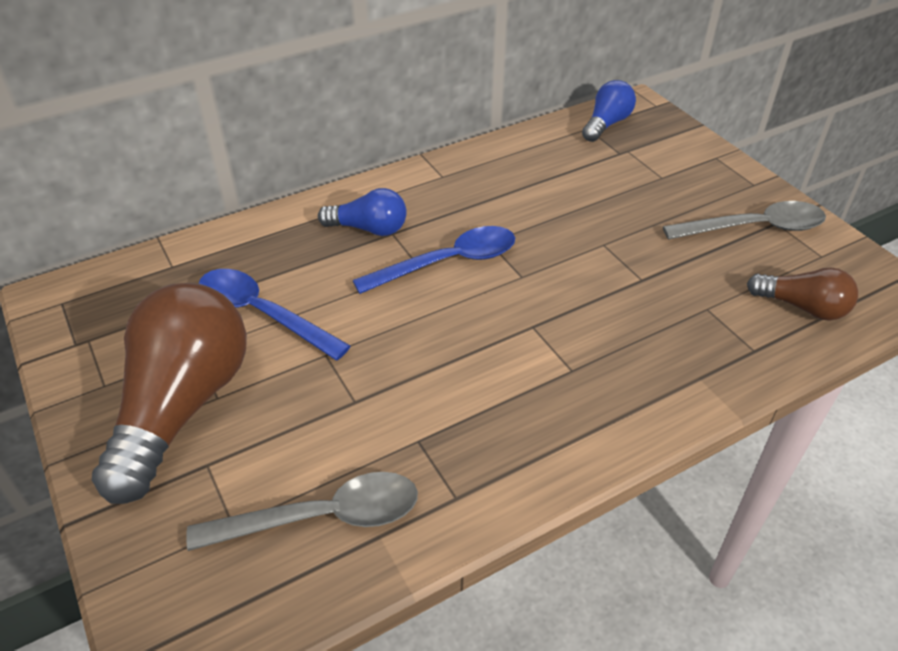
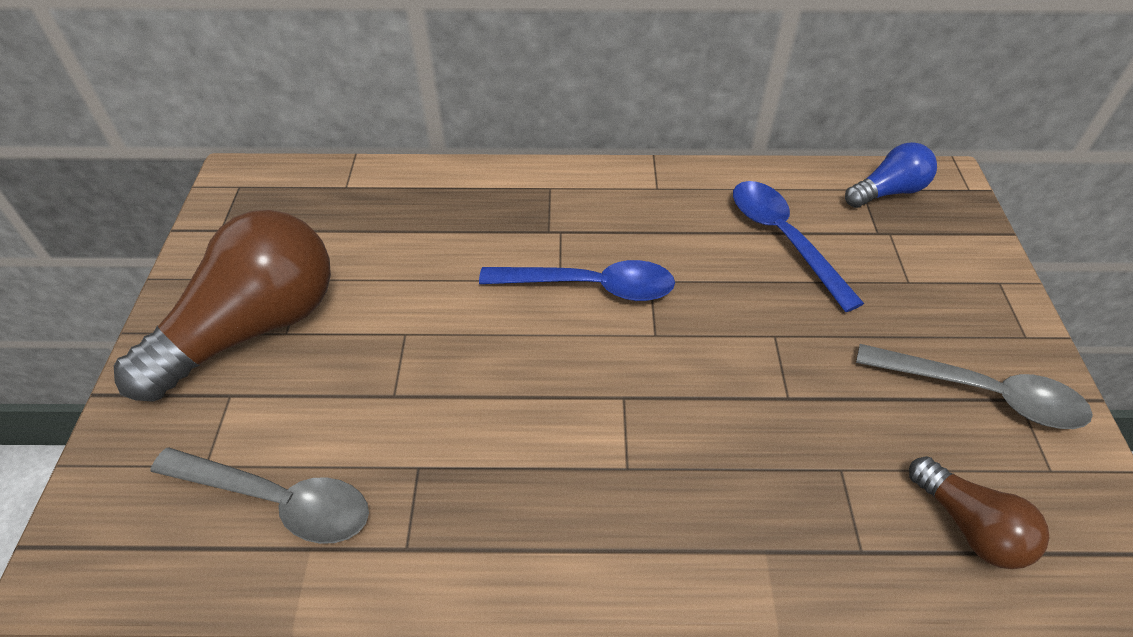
camera: 30 degrees right, 5 degrees up
blue spoon [199,269,351,360] -> blue spoon moved to [733,181,864,312]
blue light bulb [318,188,407,236] -> none

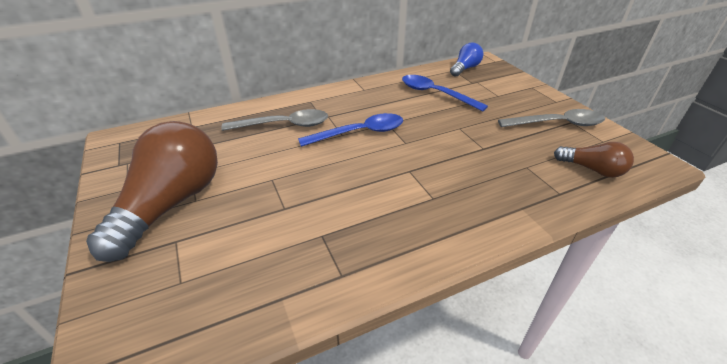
camera: 25 degrees left, 10 degrees down
grey spoon [150,447,369,544] -> grey spoon moved to [221,109,328,131]

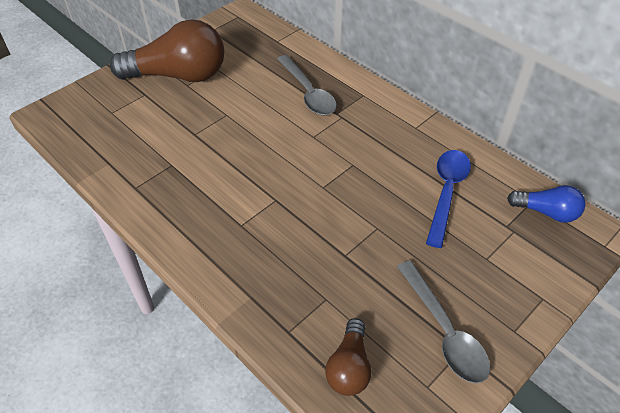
camera: 70 degrees right, 10 degrees up
blue spoon [298,113,403,147] -> none

